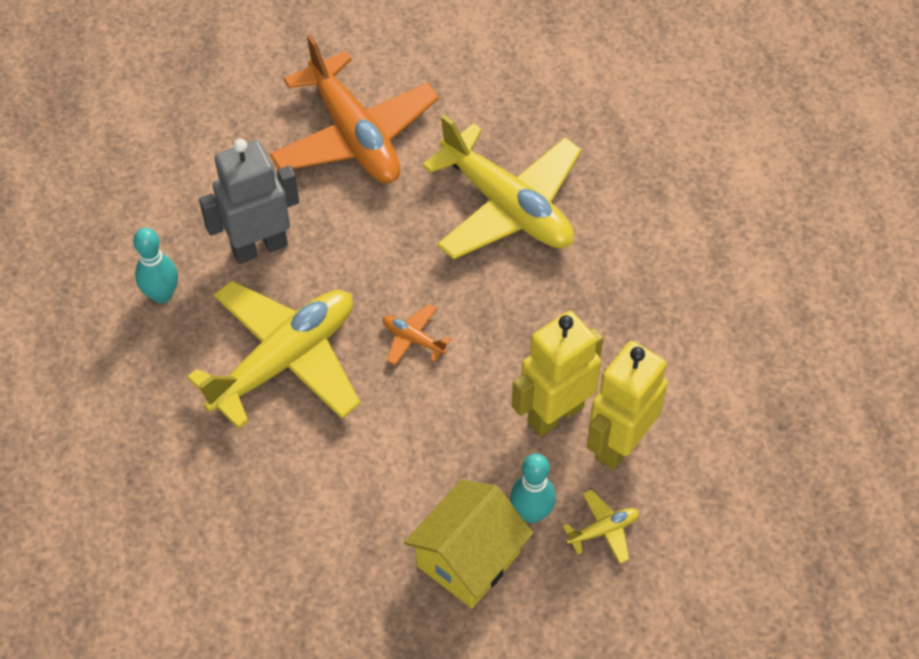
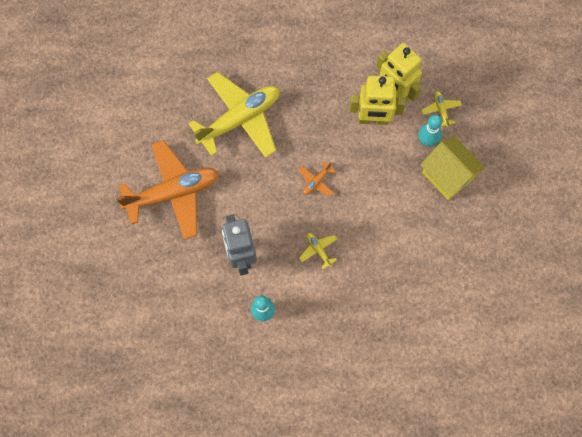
camera: 80 degrees left, 15 degrees up
yellow plane [187,281,360,429] -> yellow plane [299,233,337,269], size x0.40
yellow robot [512,311,603,436] -> yellow robot turned 60 degrees counterclockwise [349,76,406,125]

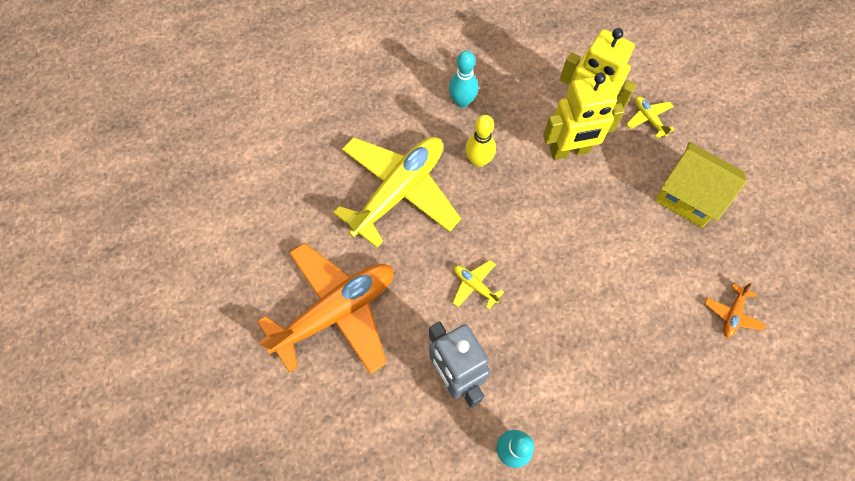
camera: 15 degrees left, 5 degrees down
orange plane [299,161,336,196] -> orange plane moved to [705,283,765,338]
yellow plane [299,233,337,269] -> yellow plane moved to [453,260,504,309]
turquoise bowling pin [418,115,442,147] -> turquoise bowling pin moved to [449,51,479,108]
none -> yellow bowling pin [465,115,496,167]

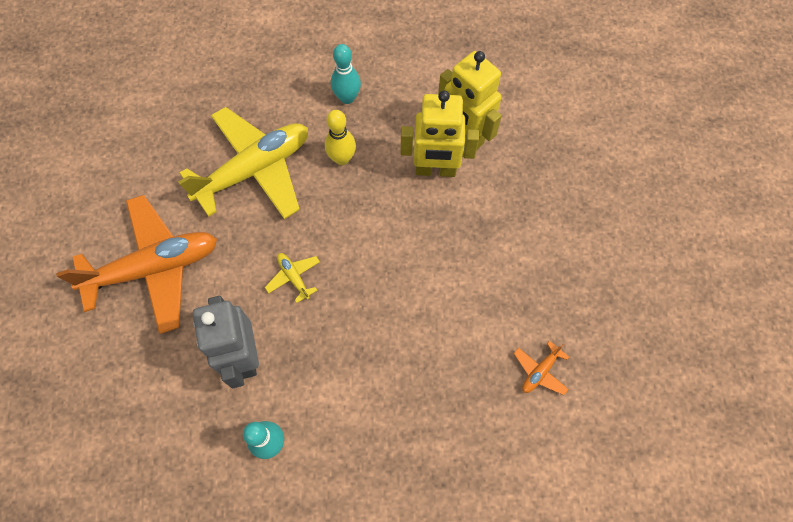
camera: 15 degrees right, 0 degrees up
yellow plane [626,96,675,139] -> none
yellow house [655,142,746,228] -> none

